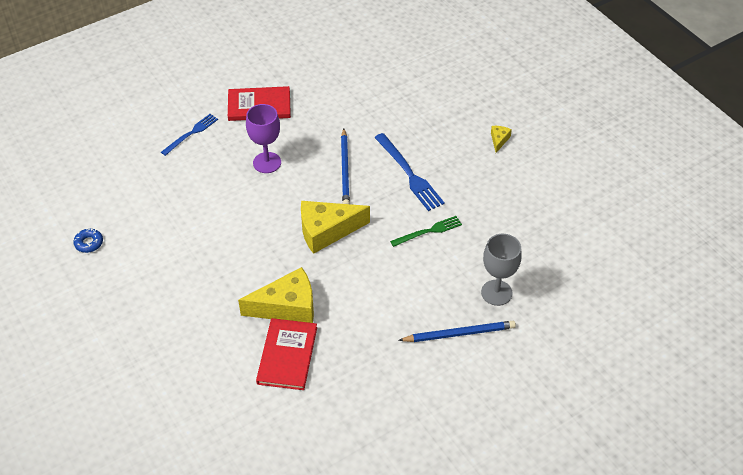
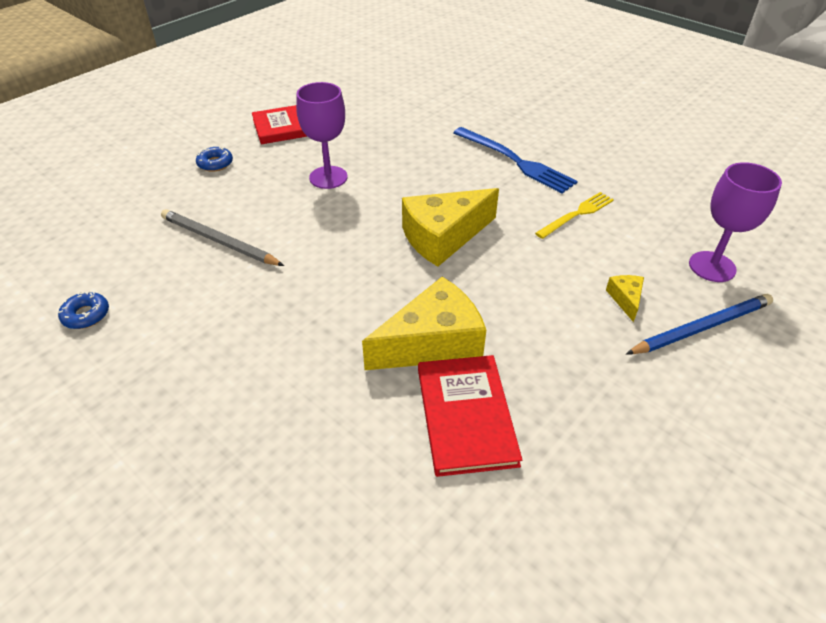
camera: 15 degrees left, 5 degrees down
blue fork [161,114,218,156] -> blue donut [196,147,233,172]
blue pencil [341,129,350,204] -> none
green fork [390,216,462,247] -> yellow fork [535,192,614,239]
grey goblet [481,234,522,306] -> purple goblet [689,162,782,282]
yellow cheese [491,126,512,153] -> yellow cheese moved to [606,275,644,322]
none -> grey pencil [161,209,284,266]

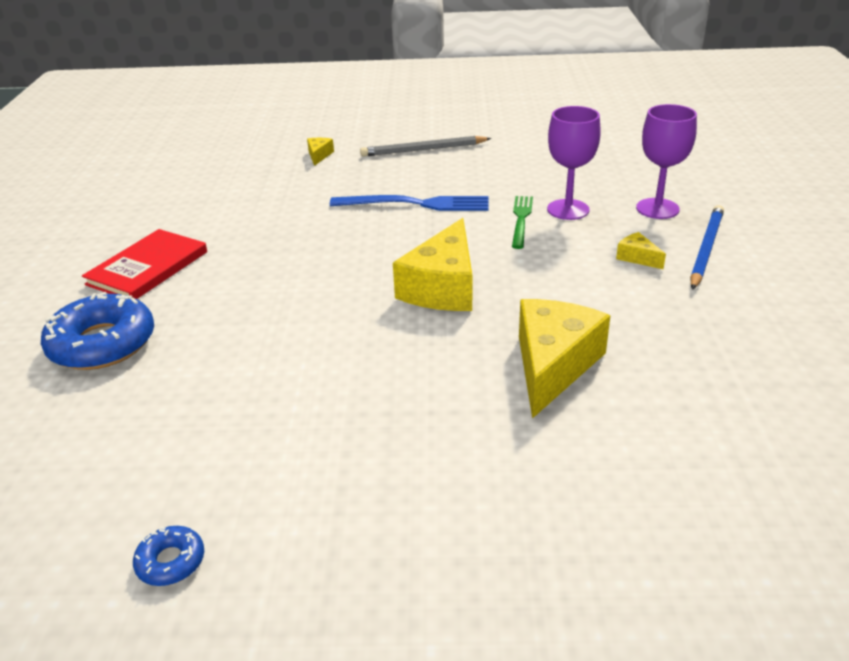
camera: 40 degrees left, 10 degrees down
grey pencil [161,209,284,266] -> grey pencil moved to [360,136,491,157]
blue donut [196,147,233,172] -> blue donut [41,292,154,370], size x2.13
purple goblet [296,82,348,189] -> purple goblet moved to [547,106,601,220]
red book [418,355,522,477] -> none
yellow fork [535,192,614,239] -> green fork [512,196,533,249]
none -> yellow cheese [307,138,334,166]

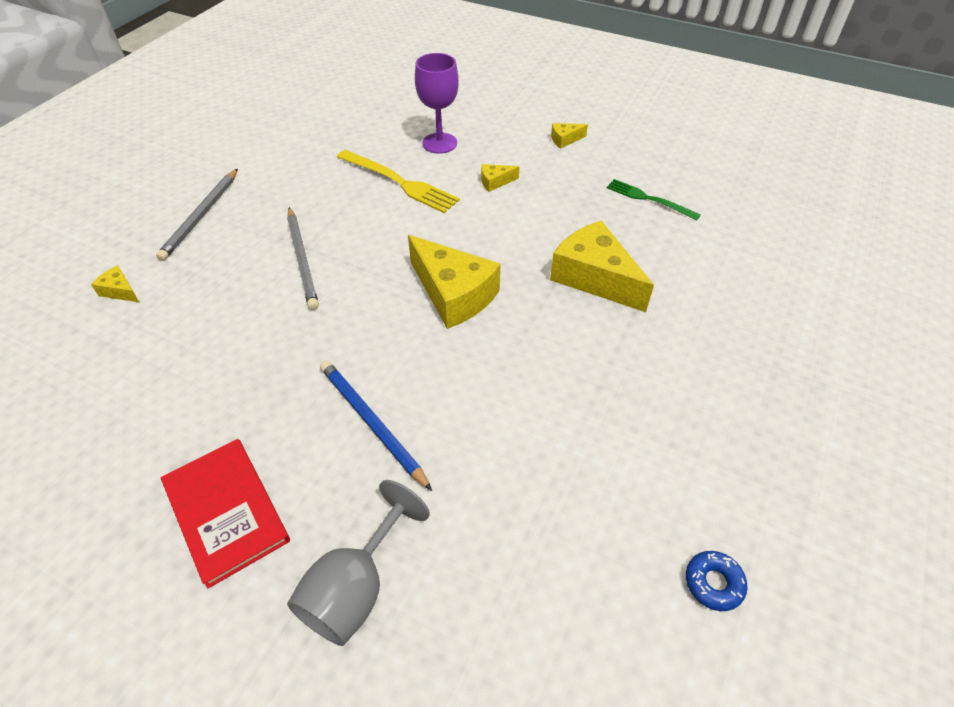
camera: 65 degrees left, 15 degrees up
blue donut [41,292,154,370] -> grey goblet [287,480,430,646]
blue fork [330,195,489,211] -> grey pencil [287,207,319,310]
green fork [512,196,533,249] -> green fork moved to [607,179,701,220]
purple goblet [547,106,601,220] -> yellow fork [337,150,460,213]
blue pencil [690,205,724,290] -> blue pencil moved to [320,360,432,491]
none -> yellow cheese [551,123,588,149]

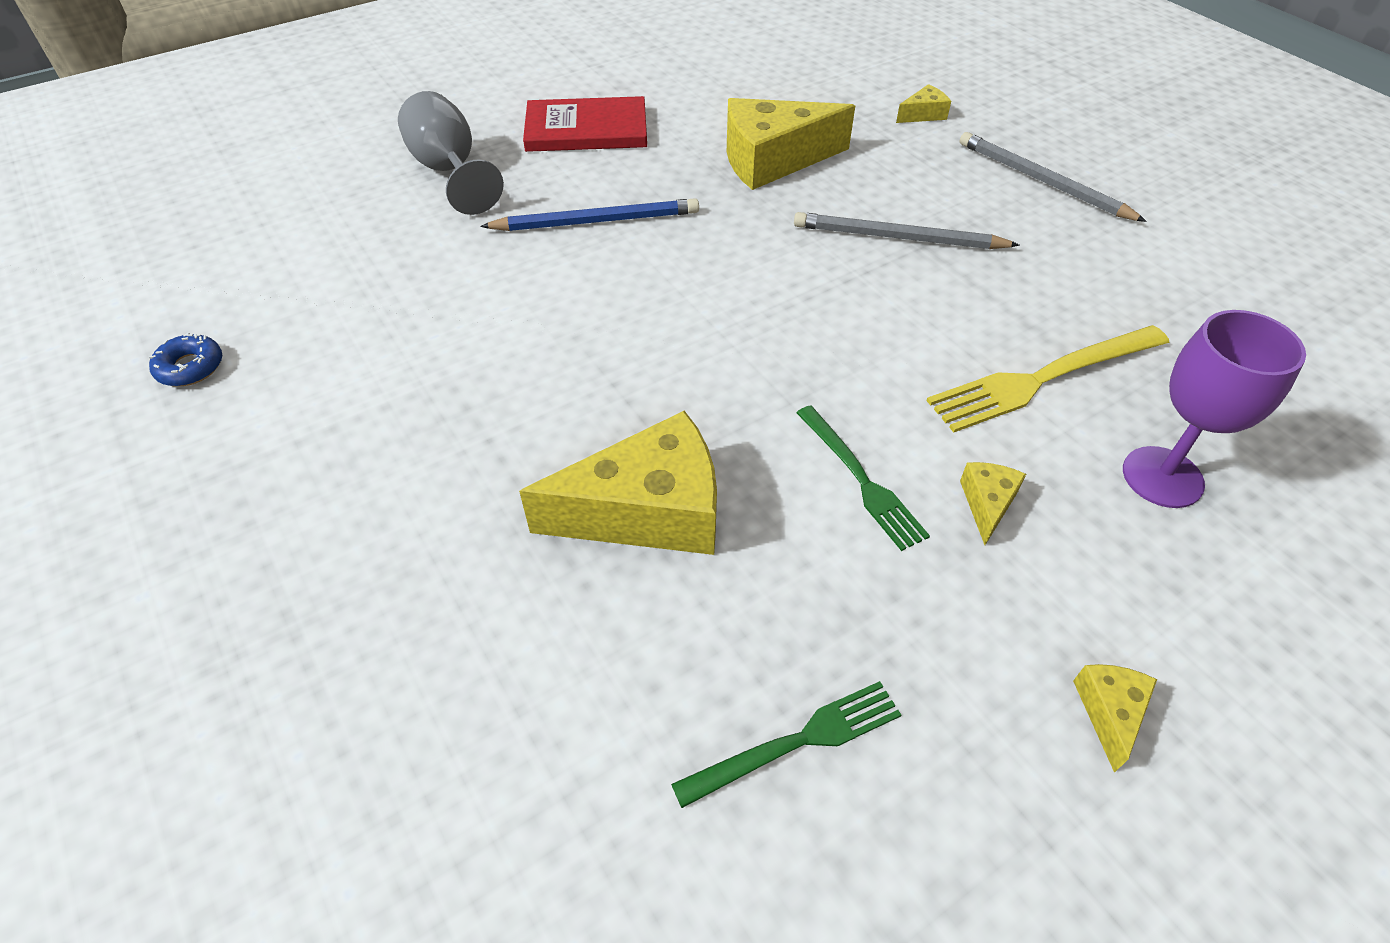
camera: 120 degrees right, 0 degrees up
yellow cheese [408,235,501,329] -> yellow cheese moved to [727,98,855,190]
none -> green fork [796,405,930,551]

